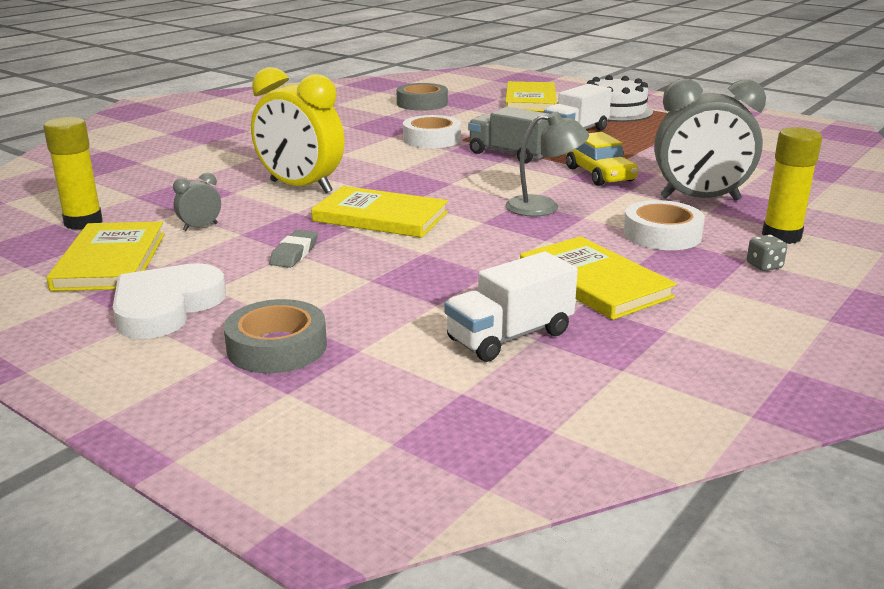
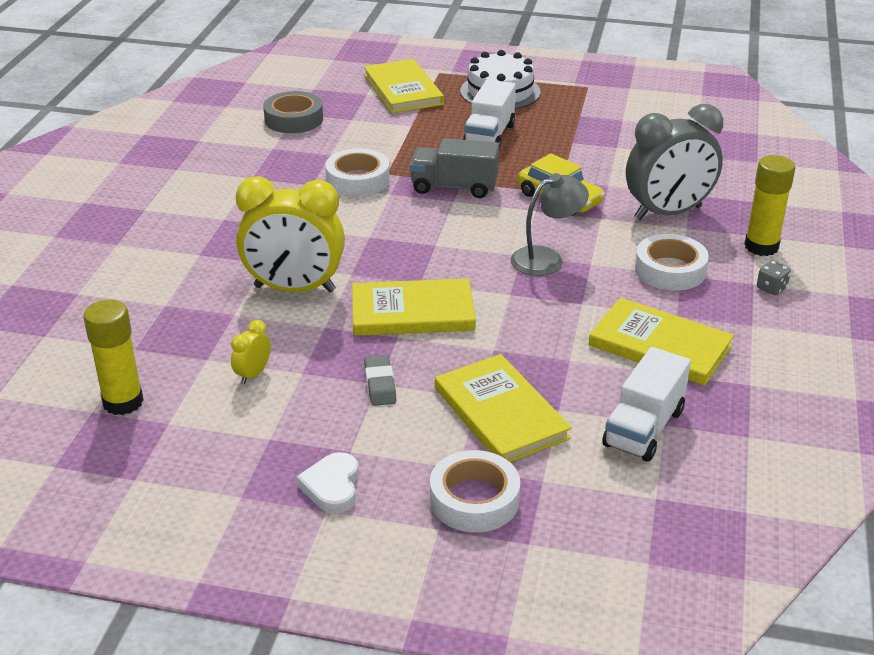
camera: 25 degrees left, 10 degrees up
yellow book [46,221,165,291] -> yellow book moved to [435,354,572,462]
white heart [113,263,226,339] -> white heart [296,452,359,513], size x0.61
grey clock [173,172,221,231] -> yellow clock [231,320,271,384]
grey tape [224,299,327,373] -> white tape [430,450,520,533]

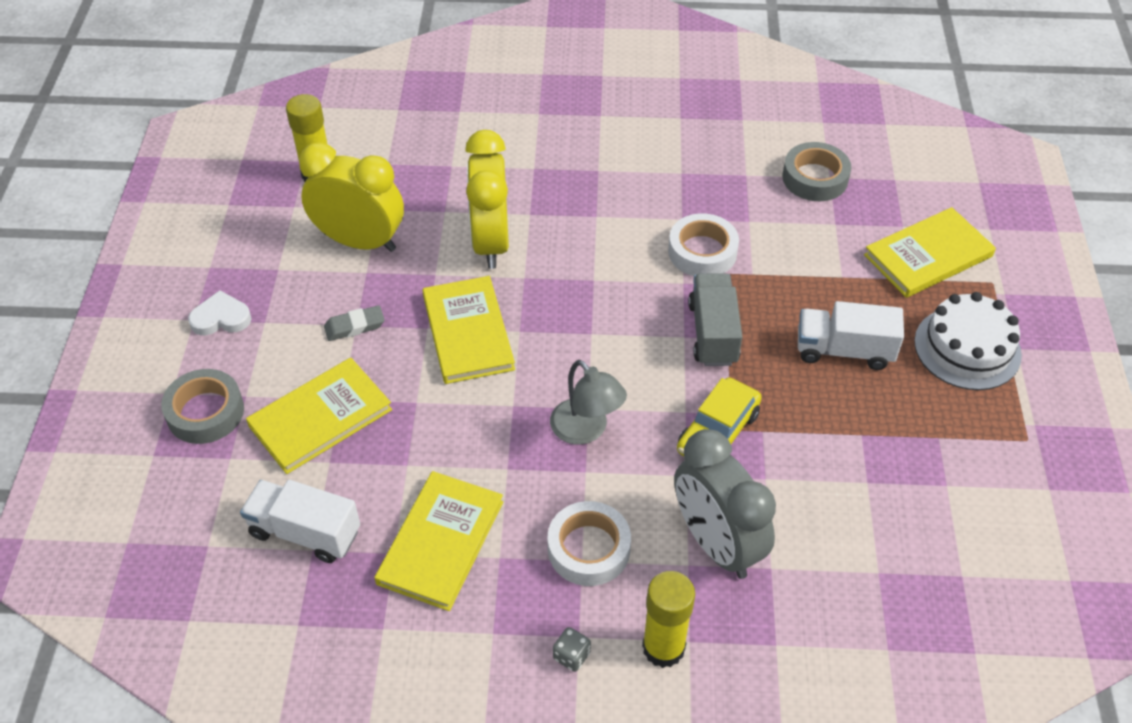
camera: 80 degrees right, 15 degrees up
yellow clock [231,320,271,384] -> yellow clock [299,142,404,252], size x2.37
white tape [430,450,520,533] -> grey tape [161,369,244,444]

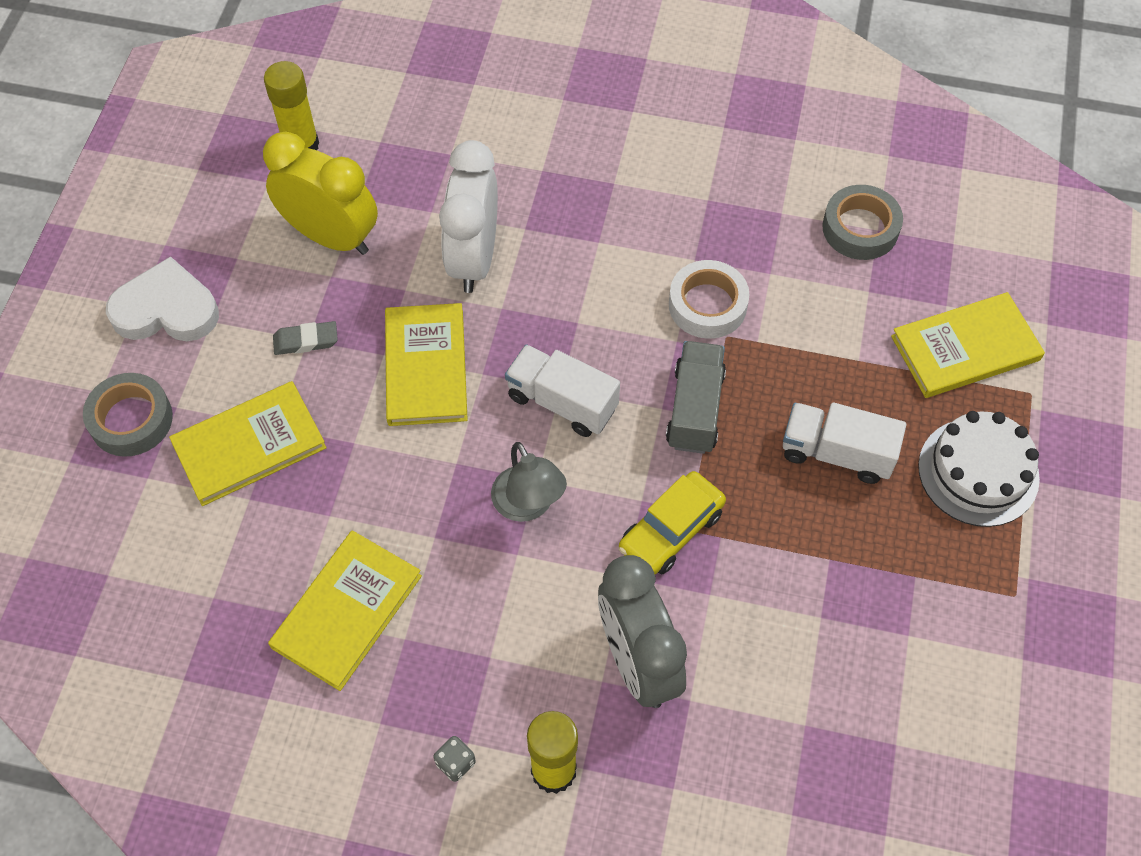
camera: 10 degrees right, 10 degrees up
white heart [188,290,252,336] -> white heart [106,256,219,341], size x1.64
white truck [240,480,360,563] -> white truck moved to [505,344,620,437]
yellow clock [465,130,509,269] -> white clock [439,140,498,293]
white tape [548,501,631,586] -> none

